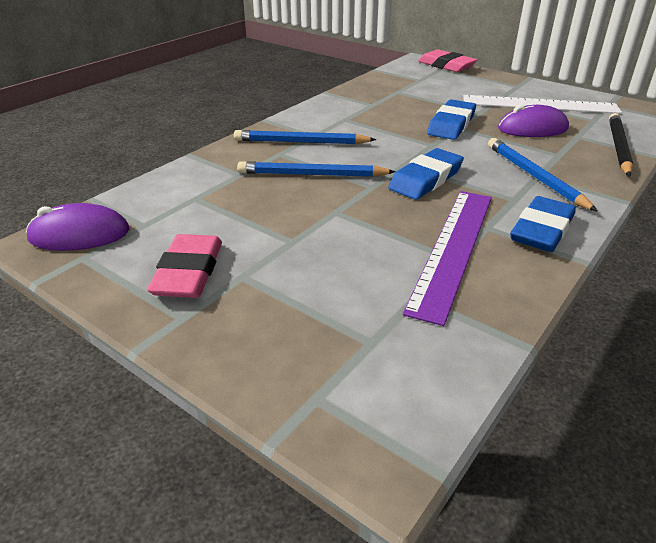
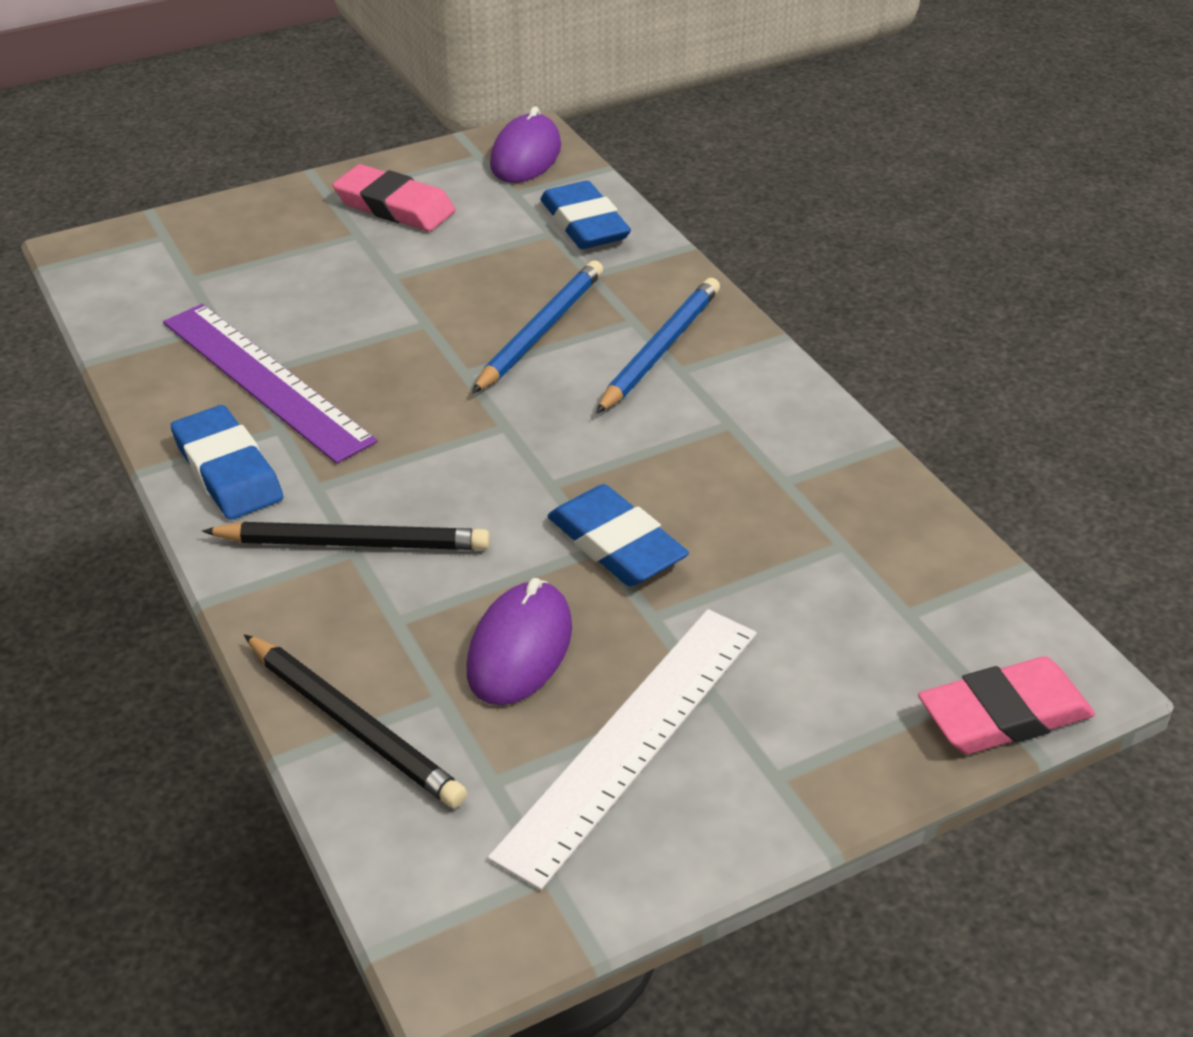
camera: 115 degrees right, 5 degrees up
blue eraser [388,148,464,200] -> blue eraser moved to [540,181,631,249]
blue pencil [488,138,598,212] -> black pencil [202,522,490,550]

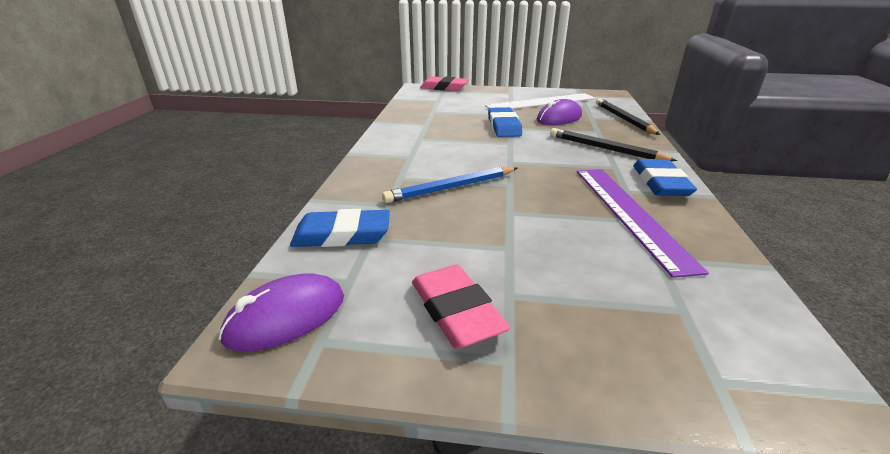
camera: 145 degrees left, 10 degrees down
blue eraser [540,181,631,249] -> blue eraser turned 75 degrees clockwise [290,209,390,247]
blue pencil [596,278,720,414] -> none

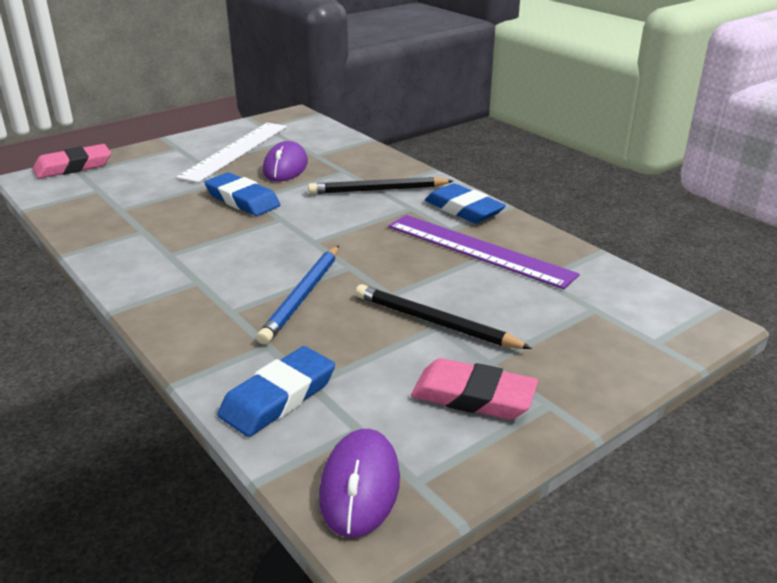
camera: 45 degrees left, 0 degrees up
black pencil [596,98,660,135] -> black pencil moved to [355,284,532,349]

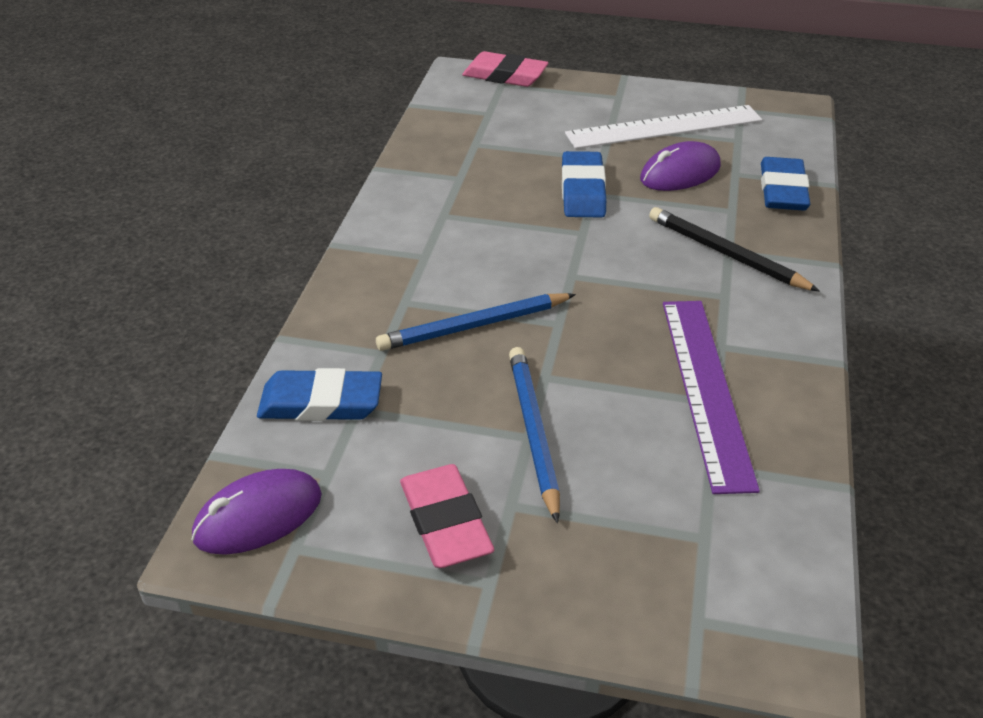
camera: 50 degrees right, 10 degrees up
black pencil [355,284,532,349] -> blue pencil [509,347,560,523]
blue eraser [425,183,506,223] -> blue eraser moved to [761,157,810,211]

